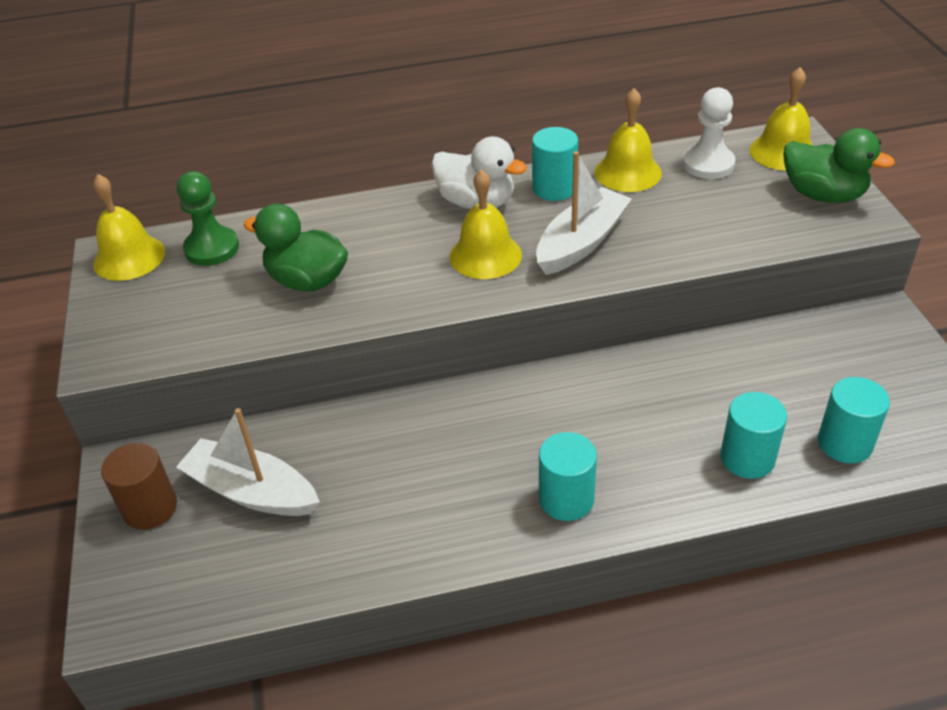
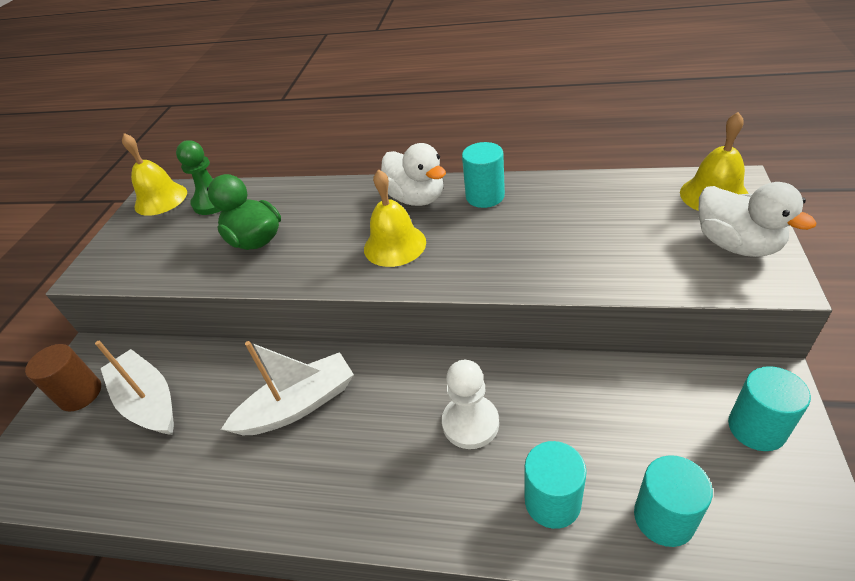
camera: 25 degrees right, 0 degrees up
white boat [536,151,632,275] -> white boat moved to [221,341,354,435]
turquoise cylinder [539,432,597,521] -> turquoise cylinder moved to [728,366,811,451]
yellow bell [595,88,662,192] -> none
white pawn [683,87,735,179] -> white pawn moved to [442,360,499,449]
green duck [783,128,895,203] -> white duck [699,182,817,257]

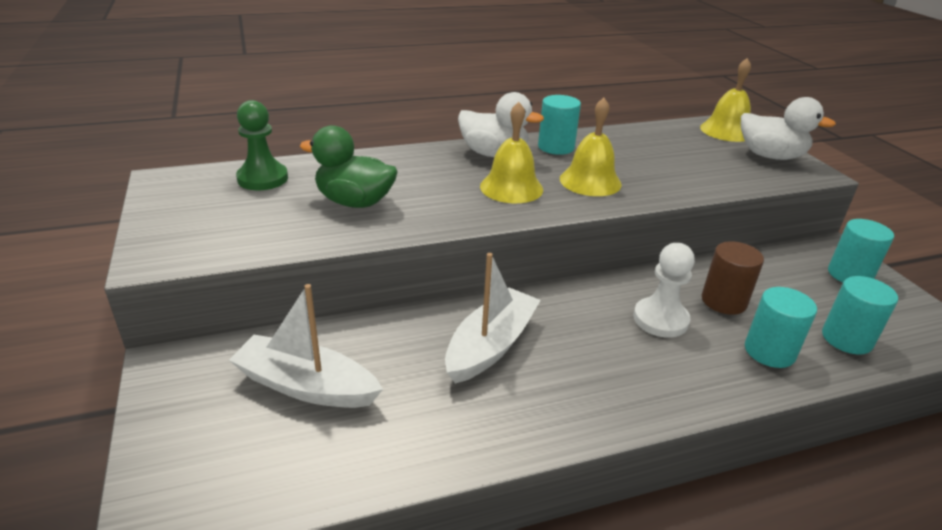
camera: 35 degrees left, 10 degrees down
brown cylinder [25,344,101,412] -> brown cylinder moved to [702,241,764,315]
yellow bell [122,133,187,216] -> yellow bell moved to [560,98,622,196]

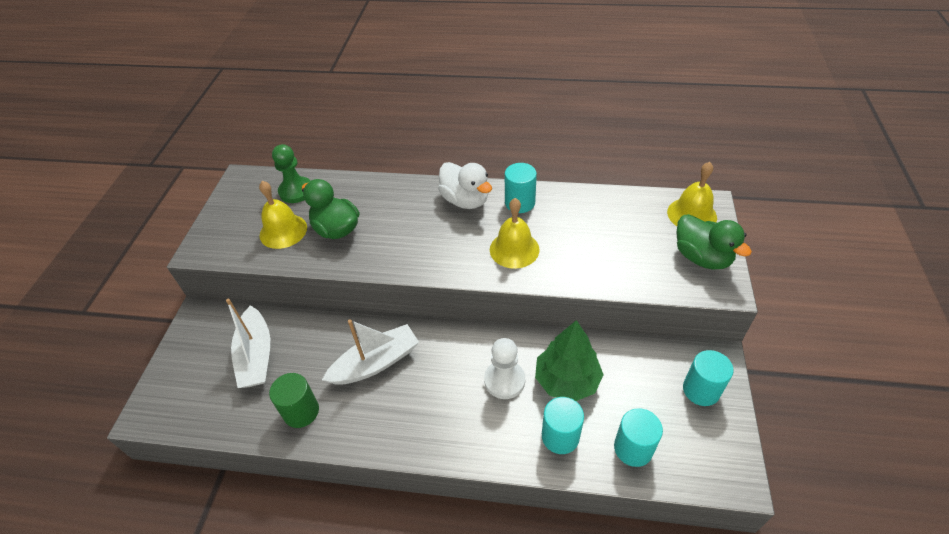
camera: 30 degrees right, 15 degrees up
white boat [229,284,383,408] -> white boat turned 150 degrees counterclockwise [226,299,270,388]
yellow bell [480,102,543,203] -> yellow bell moved to [259,181,307,249]
brown cylinder [702,241,764,315] -> green tree [535,320,604,401]
white duck [741,97,836,160] -> green duck [677,214,752,270]
none -> green cylinder [269,373,319,428]

